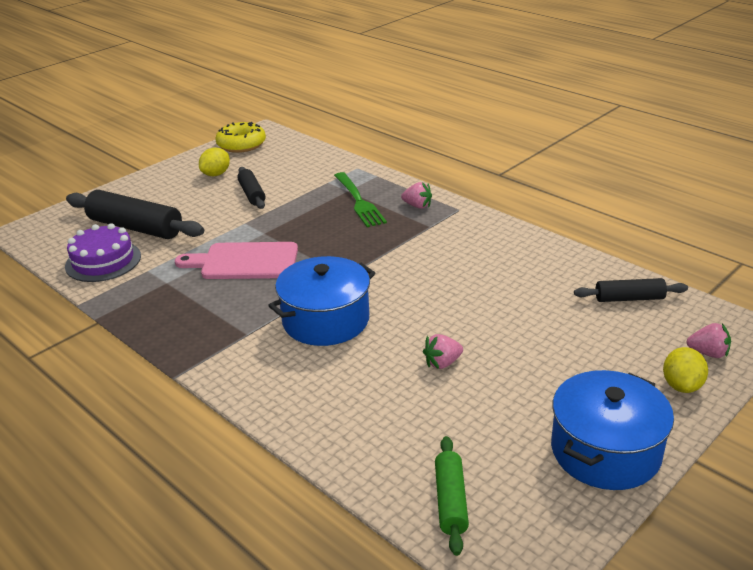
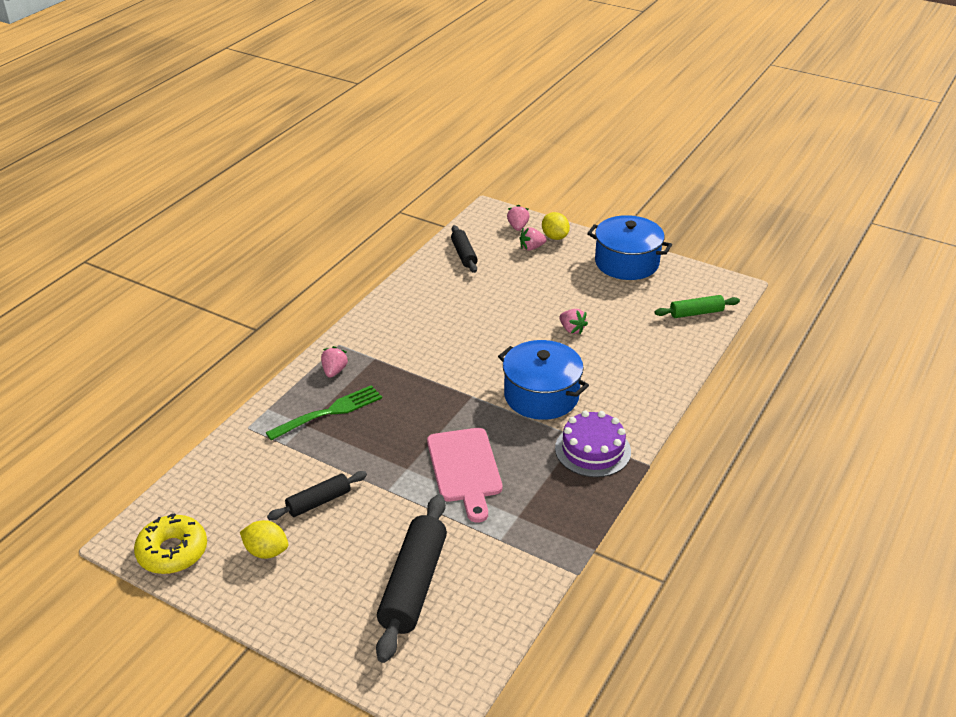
camera: 105 degrees left, 5 degrees up
purple cake [65,223,141,282] -> purple cake moved to [555,411,631,477]
yellow lemon [663,347,708,393] -> yellow lemon turned 60 degrees clockwise [542,212,570,240]
none -> pink strawberry [519,227,547,251]

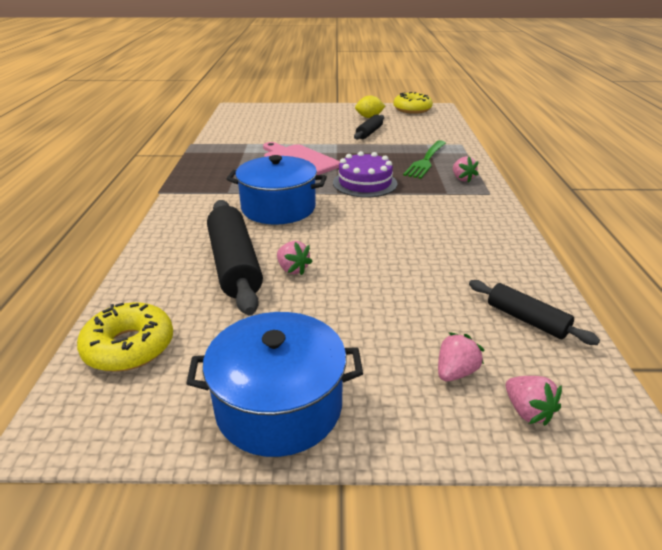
camera: 150 degrees right, 5 degrees down
black rolling pin [376,494,447,663] -> black rolling pin moved to [207,200,263,315]
yellow lemon [542,212,570,240] -> none
purple cake [555,411,631,477] -> purple cake moved to [333,151,398,197]
pink strawberry [559,309,588,334] -> pink strawberry turned 150 degrees counterclockwise [277,241,313,275]
green rolling pin [655,295,740,318] -> yellow donut [77,302,173,372]

